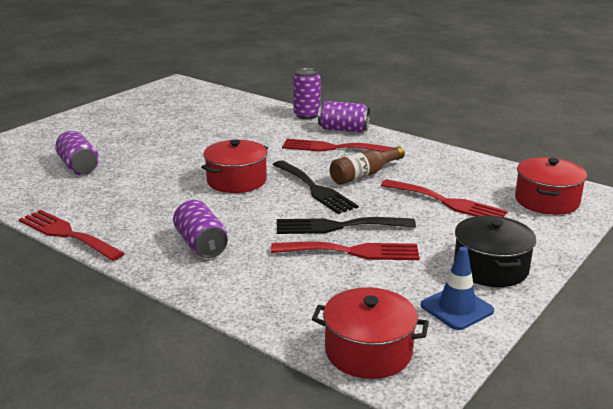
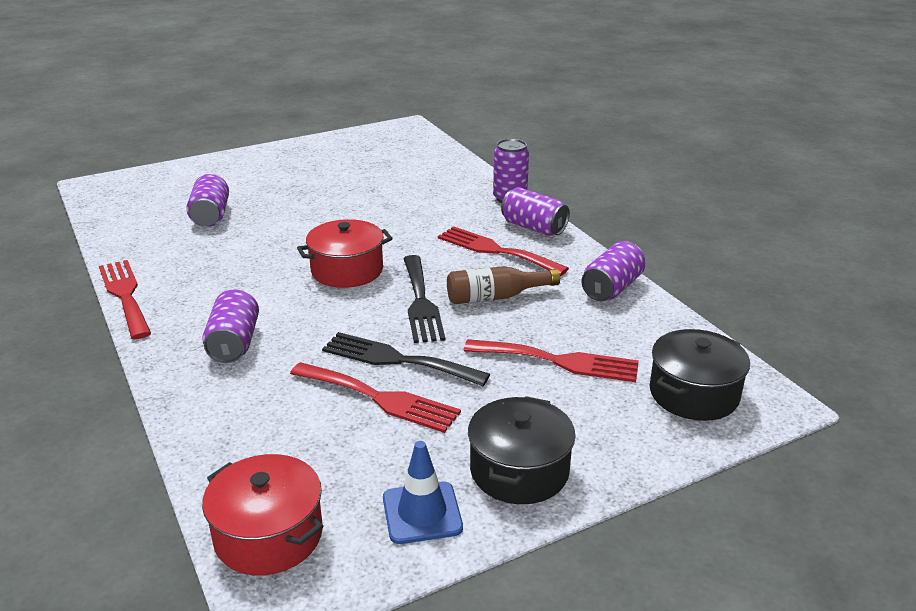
camera: 25 degrees right, 5 degrees up
red fork [381,179,508,217] -> red fork turned 45 degrees counterclockwise [464,339,639,382]
red pot [515,157,587,215] -> black pot [650,329,750,421]
none -> purple can [581,241,646,301]

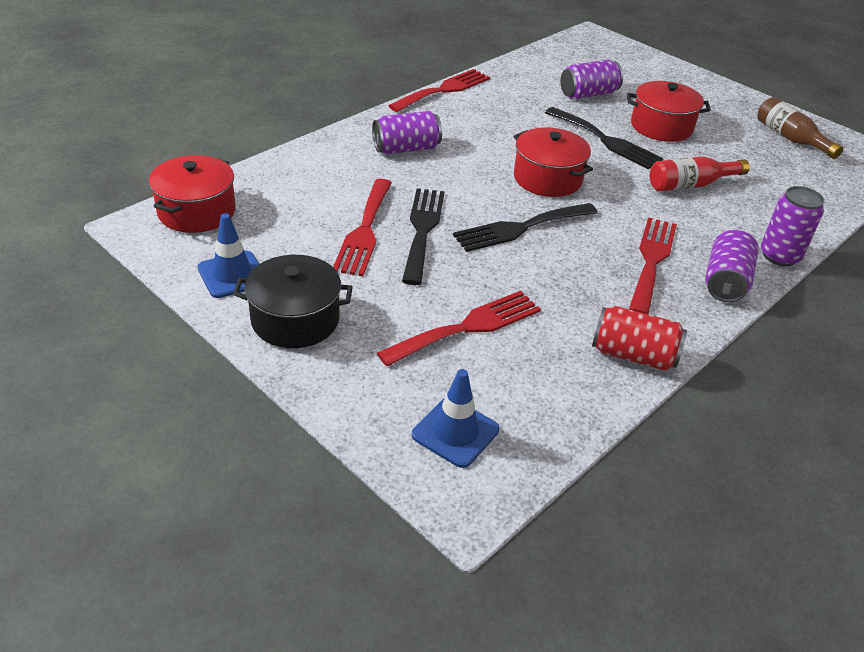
camera: 70 degrees right, 10 degrees up
brown bottle [447,266,560,304] -> brown bottle moved to [758,97,843,159]
red fork [464,339,639,382] -> red fork turned 120 degrees counterclockwise [377,291,541,366]
purple can [581,241,646,301] -> red can [592,306,687,371]
black pot [650,329,750,421] -> blue traffic cone [412,369,499,468]
none -> black fork [545,107,664,169]
none -> red pot [627,81,711,142]
none -> red bottle [650,157,750,192]

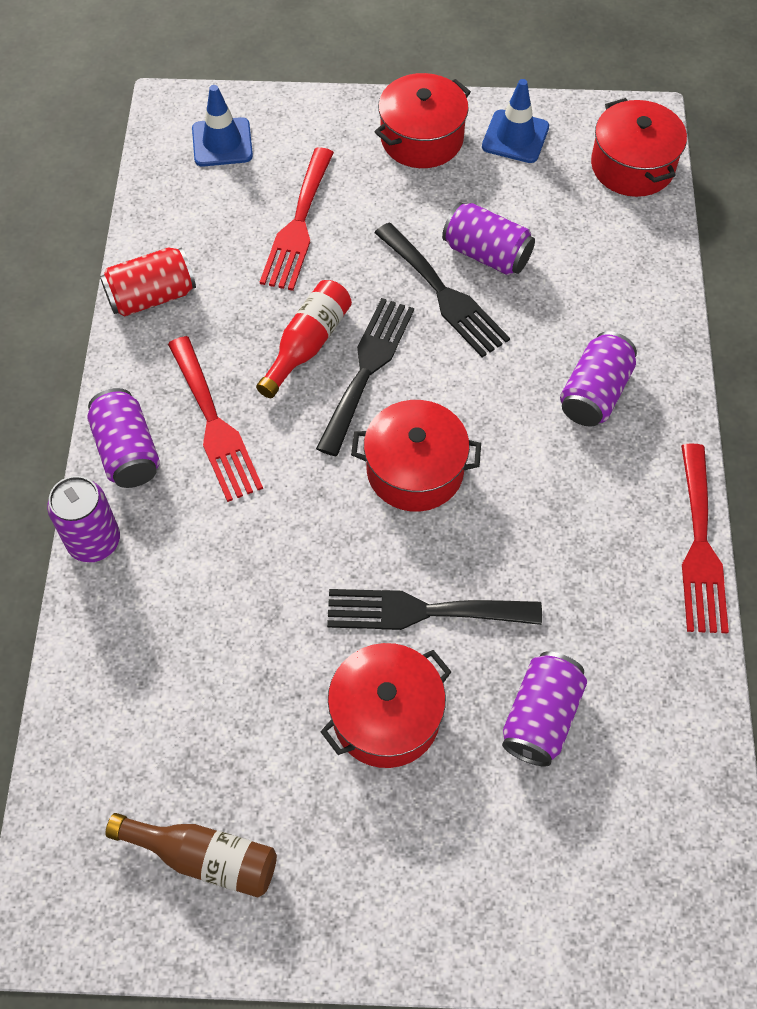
camera: 140 degrees right, 20 degrees up
black pot [233,255,353,348] -> red pot [375,73,471,168]
red fork [333,179,392,276] -> purple can [442,202,535,275]
red bottle [650,157,750,192] -> red bottle moved to [256,280,352,398]

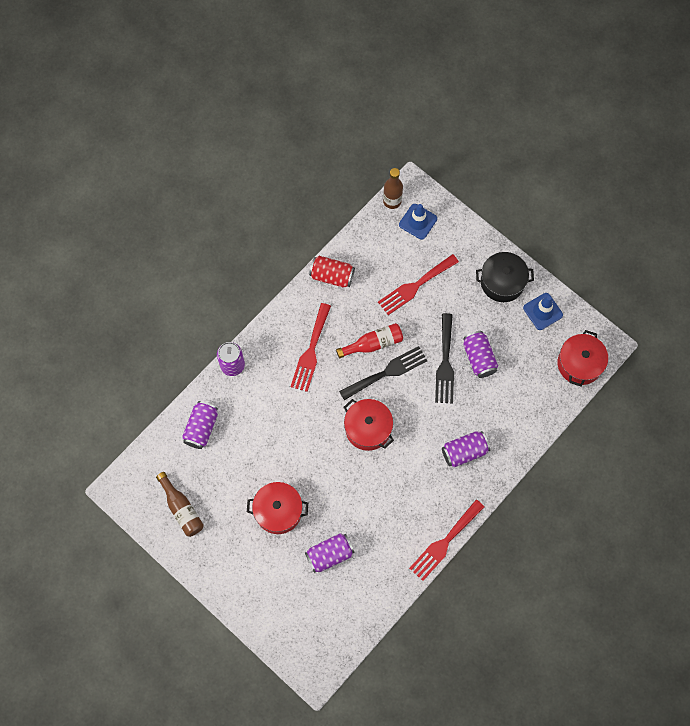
camera: 40 degrees right, 10 degrees up
purple can [87,388,160,488] -> purple can moved to [182,401,218,449]
black fork [327,589,542,630] -> none
red pot [375,73,471,168] -> black pot [476,252,534,302]
none -> brown bottle [383,168,403,209]

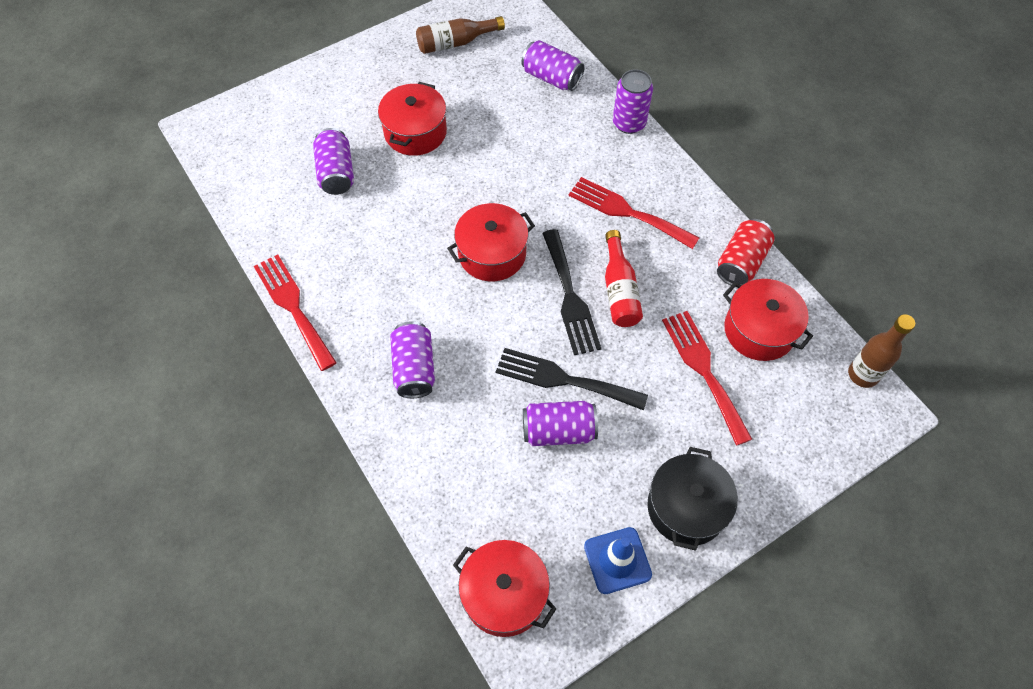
camera: 105 degrees right, 10 degrees down
blue traffic cone [399,204,437,240] -> none
none -> red pot [723,279,813,361]

